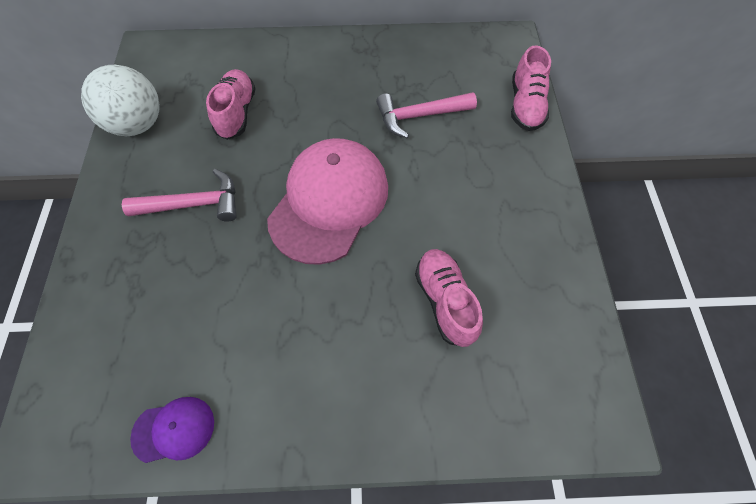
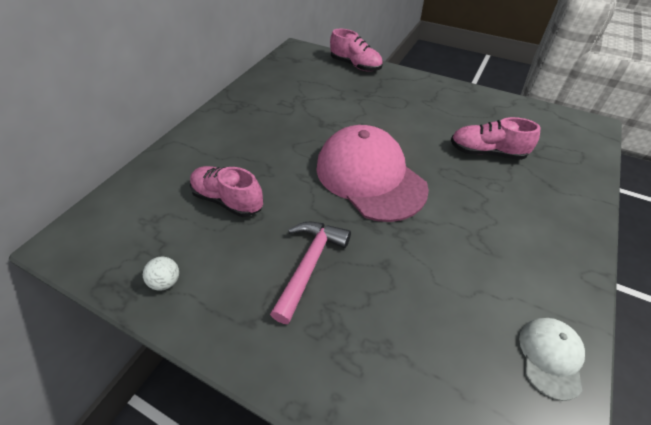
camera: 60 degrees left, 15 degrees down
white ball [81,65,160,136] -> white ball [143,257,179,291], size x0.42
purple cap [130,397,214,463] -> white cap [519,318,585,401]
pink hammer [376,92,477,138] -> none

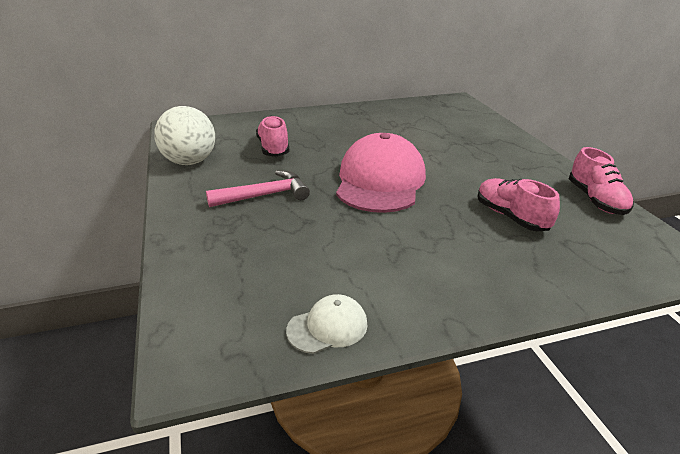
camera: 45 degrees right, 15 degrees down
white ball [143,257,179,291] -> white ball [154,106,215,165], size x2.37
pink shoe [330,29,383,72] -> pink shoe moved to [569,147,634,215]

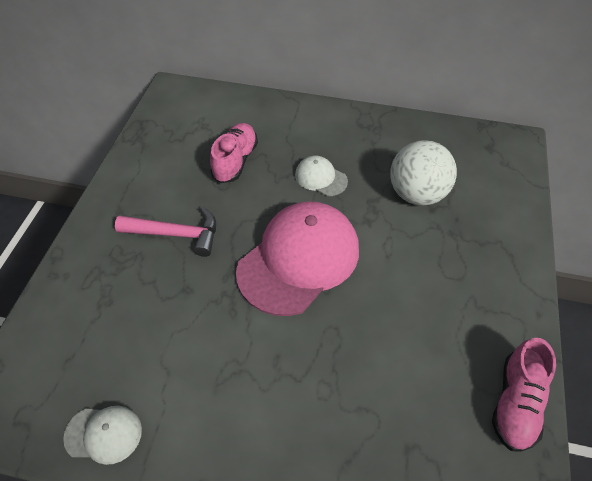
camera: 30 degrees right, 20 degrees up
white ball [154,106,215,165] -> white ball moved to [390,140,457,206]
pink shoe [477,178,560,231] -> none
none -> white cap [295,156,348,196]

